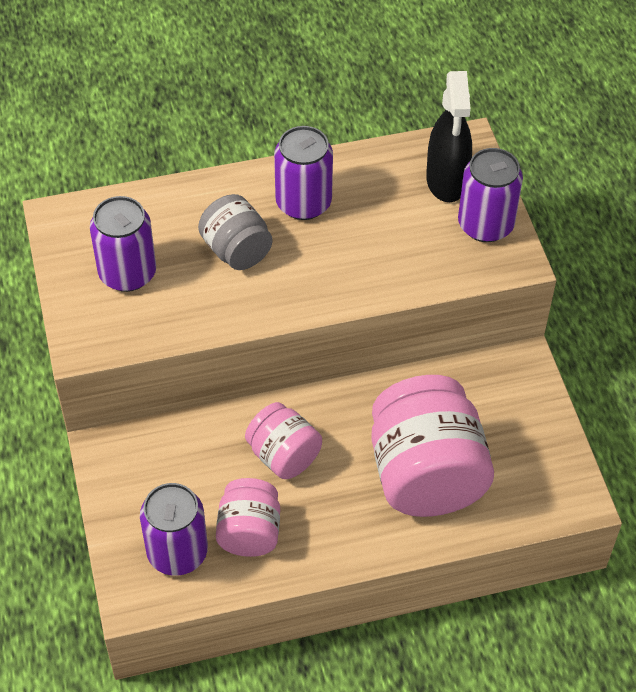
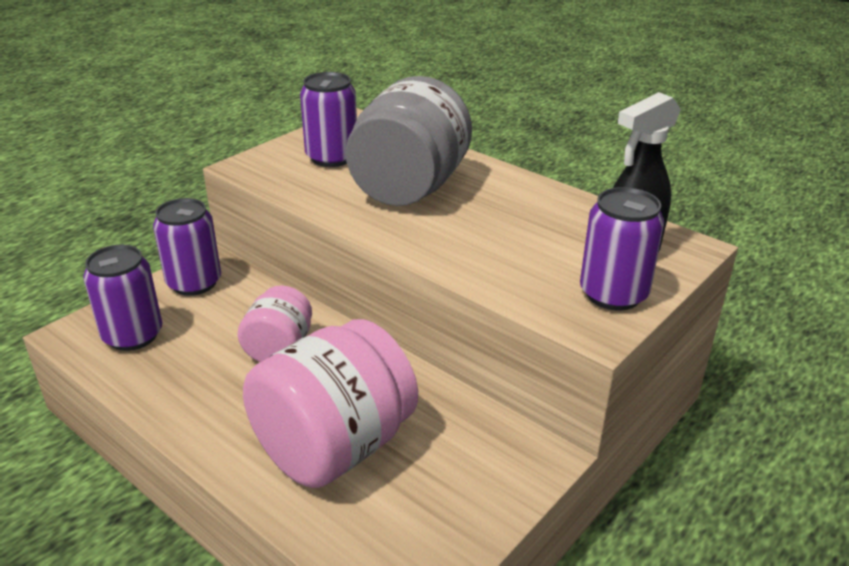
camera: 55 degrees right, 20 degrees down
grey jar [198,194,273,270] -> grey jar [346,76,472,206], size x1.82
pink jar [216,478,280,557] -> none
purple can [274,126,333,220] -> purple can moved to [153,198,221,296]

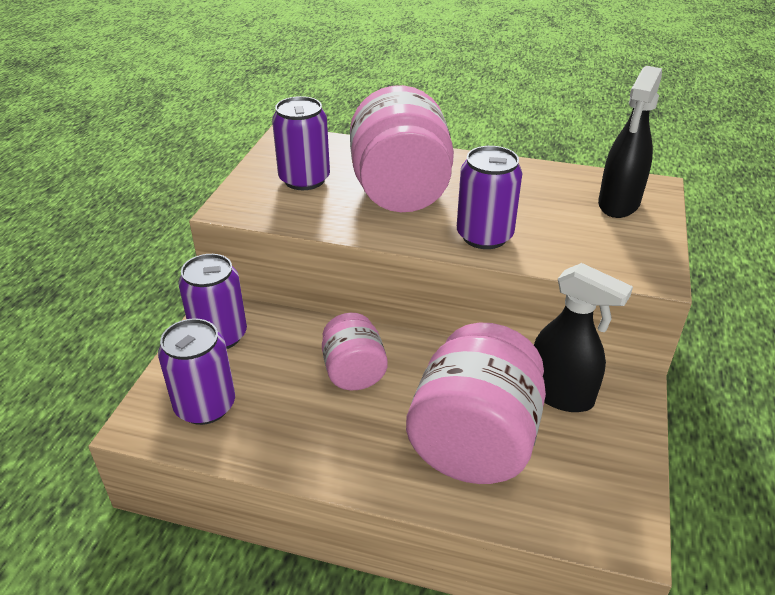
camera: 25 degrees left, 5 degrees up
grey jar [346,76,472,206] -> pink jar [350,85,454,212]
purple can [580,187,664,311] -> purple can moved to [457,146,522,249]
none -> black spray bottle [534,263,633,412]

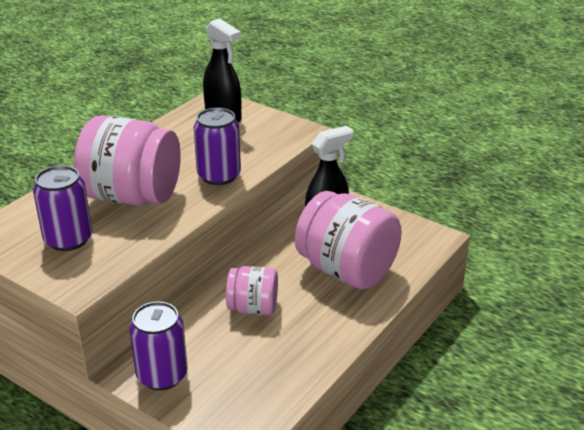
camera: 70 degrees left, 5 degrees down
purple can [158,318,235,425] -> none

